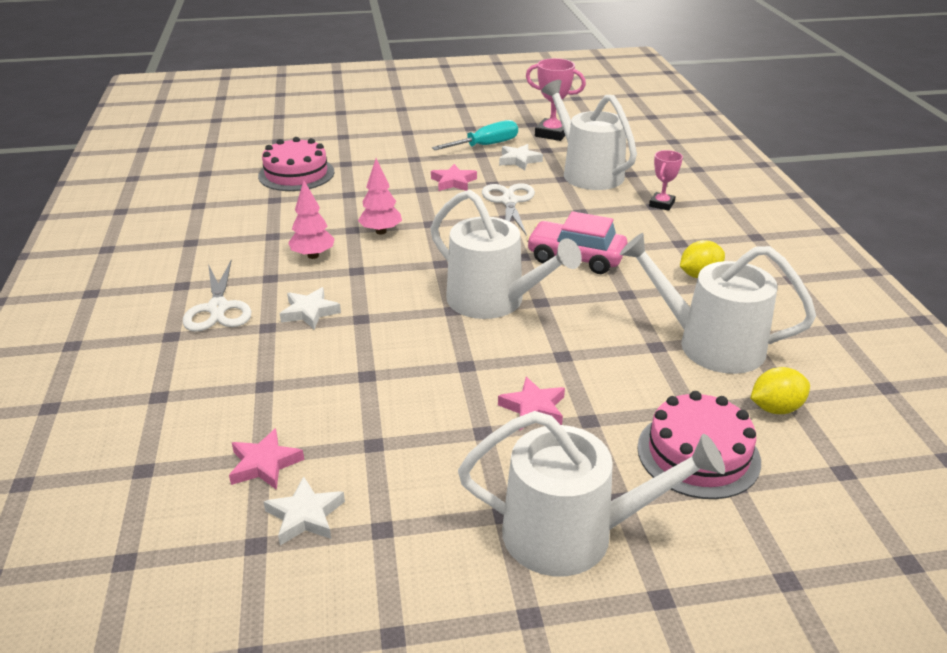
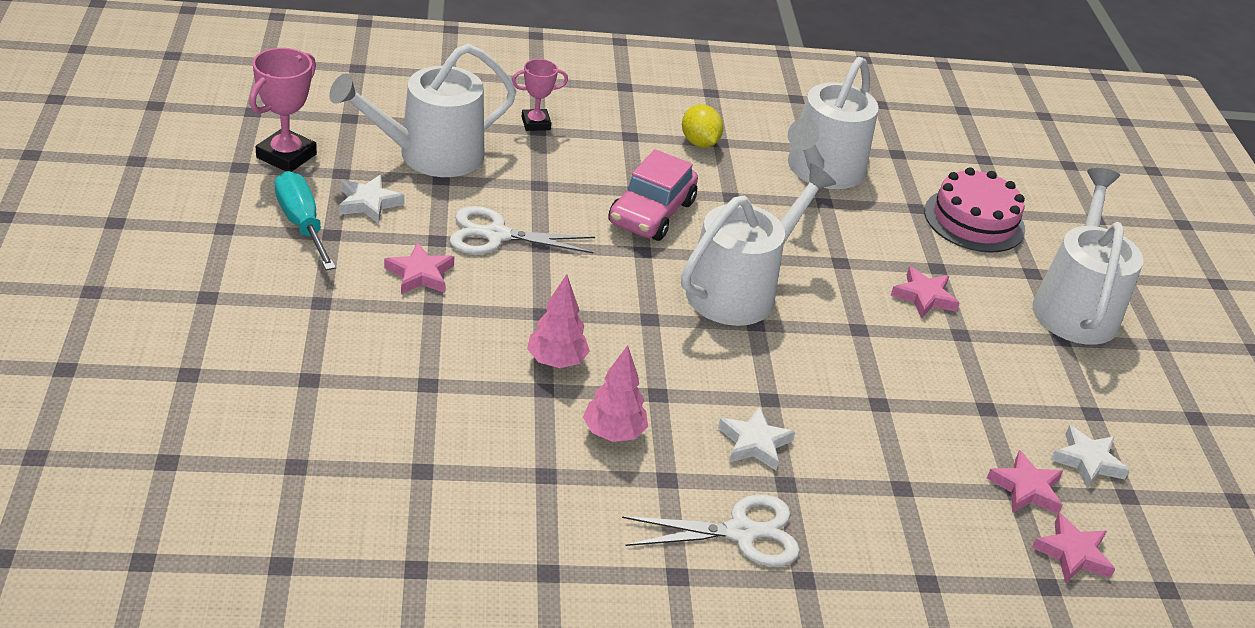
camera: 90 degrees left, 5 degrees up
pink cake [258,137,334,191] -> none
pink trophy [649,150,683,211] -> pink trophy turned 45 degrees counterclockwise [512,59,568,131]
yellow lemon [751,367,810,414] -> none
none -> pink star [1032,513,1115,583]

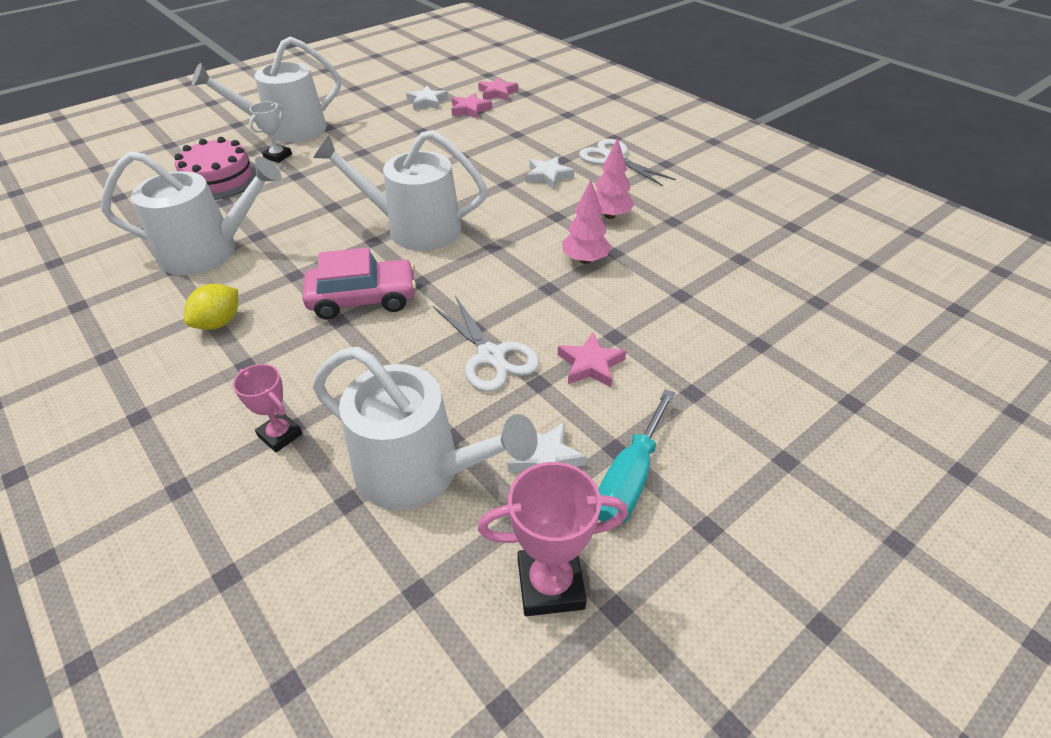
camera: 120 degrees left, 5 degrees up
pink star [890,266,960,319] -> none
none -> white trophy [249,102,292,163]

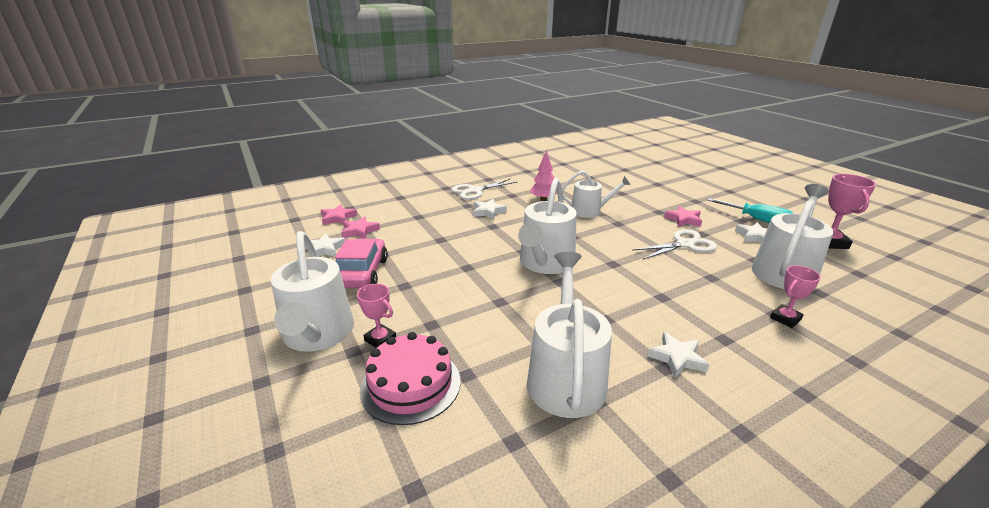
camera: 80 degrees left, 15 degrees down
yellow lemon [184,284,238,330] -> white star [647,332,710,378]
white trophy [249,102,292,163] -> pink trophy [357,284,396,348]
pink car [302,248,416,320] -> pink car moved to [335,239,388,288]
pink tree [562,180,611,264] -> white watering can [562,170,631,218]

